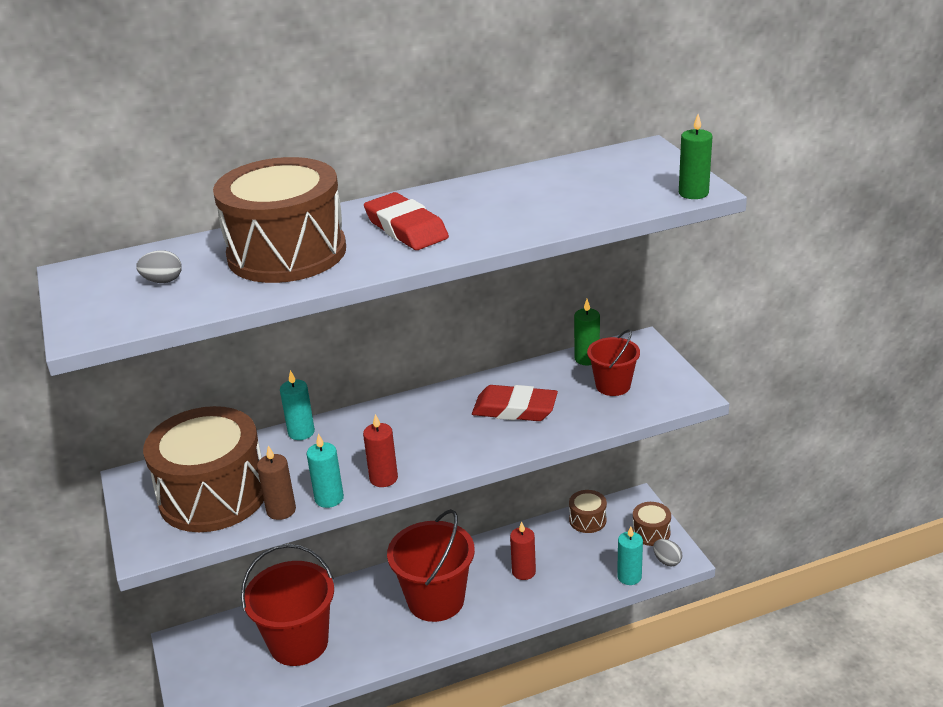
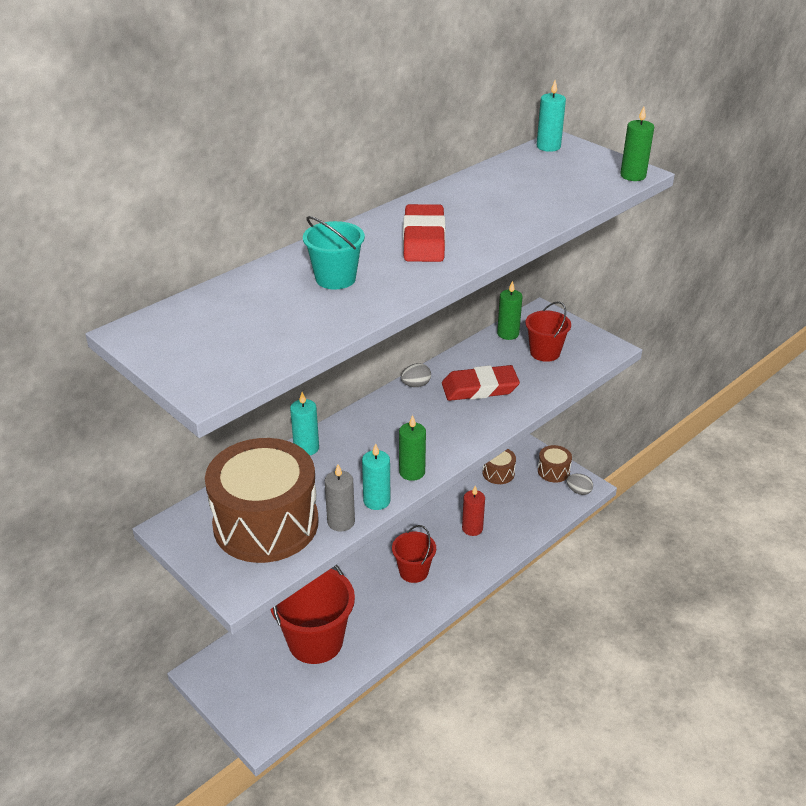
camera: 25 degrees left, 5 degrees up
grey egg [136,250,182,283] -> grey egg moved to [401,363,431,387]
brown drum [213,157,346,283] -> turquoise bucket [303,216,365,290]
brown candle [257,445,296,520] -> grey candle [325,464,355,531]
red candle [363,414,398,487] -> green candle [399,415,426,481]
red eraser [364,192,449,250] -> red eraser turned 60 degrees clockwise [403,204,445,262]
red bucket [387,509,475,622] -> red bucket [392,525,436,583], size x0.57
turquoise candle [617,526,643,585] -> turquoise candle moved to [537,80,566,152]

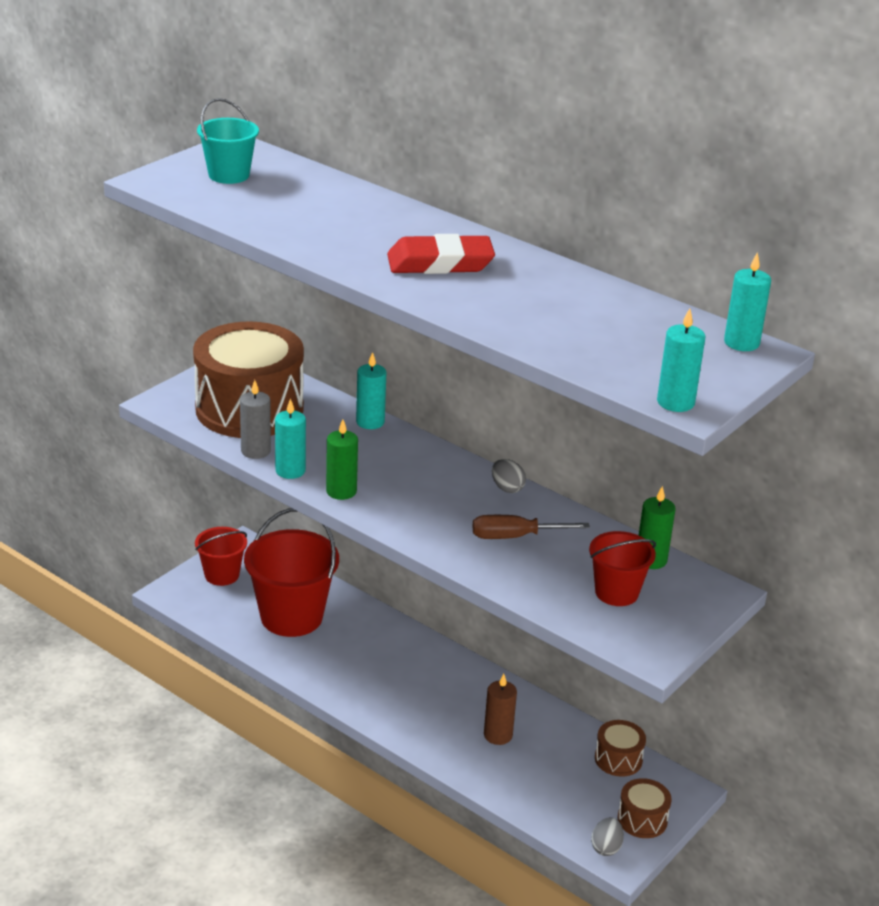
camera: 80 degrees right, 5 degrees down
turquoise bucket [303,216,365,290] -> turquoise bucket moved to [197,98,259,184]
red bucket [392,525,436,583] -> red bucket moved to [195,527,247,586]
red eraser [442,365,520,401] -> brown screwdriver [473,515,590,539]
red candle [462,486,485,536] -> brown candle [484,674,517,745]
green candle [620,107,654,181] -> turquoise candle [657,308,705,412]

